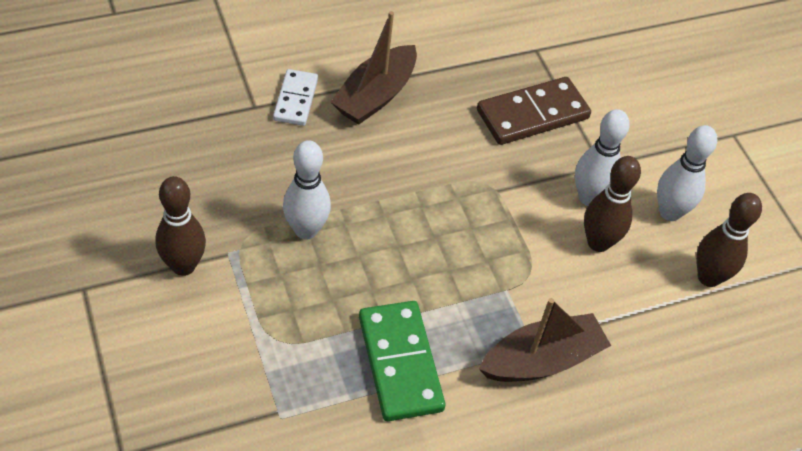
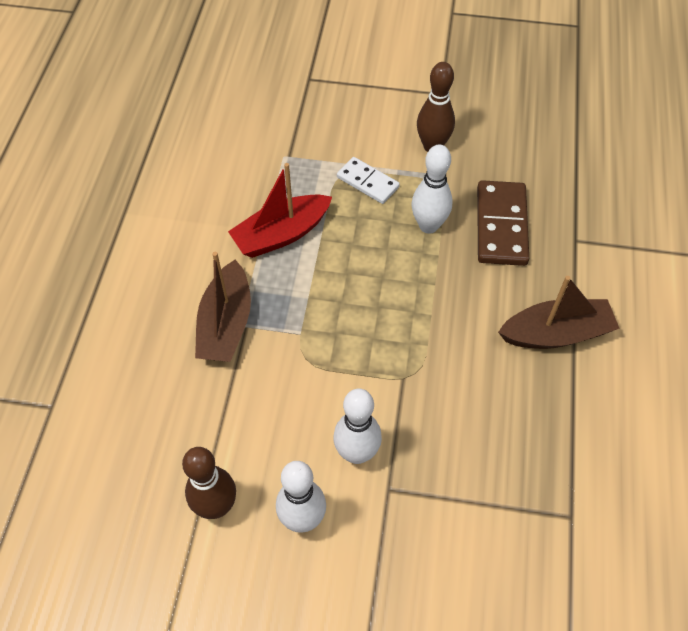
camera: 125 degrees right, 5 degrees up
white domino [273,69,318,126] -> white domino moved to [337,157,400,204]
brown boat [331,11,417,125] -> brown boat turned 105 degrees clockwise [498,276,620,349]
green domino [359,301,445,421] -> red boat [228,163,332,258]
brown domino [477,77,591,145] -> brown domino moved to [477,180,529,266]
brown bowling pin [584,156,641,252] -> none

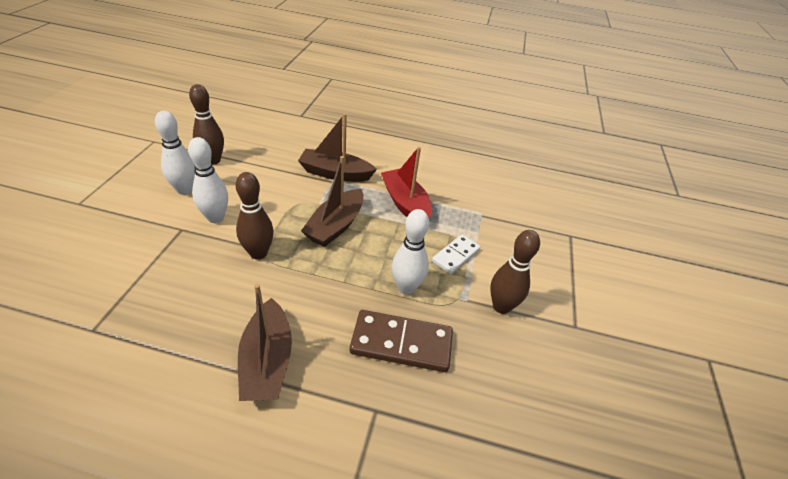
camera: 90 degrees right, 15 degrees down
none -> brown bowling pin [236,172,274,259]
none -> brown boat [301,156,364,247]

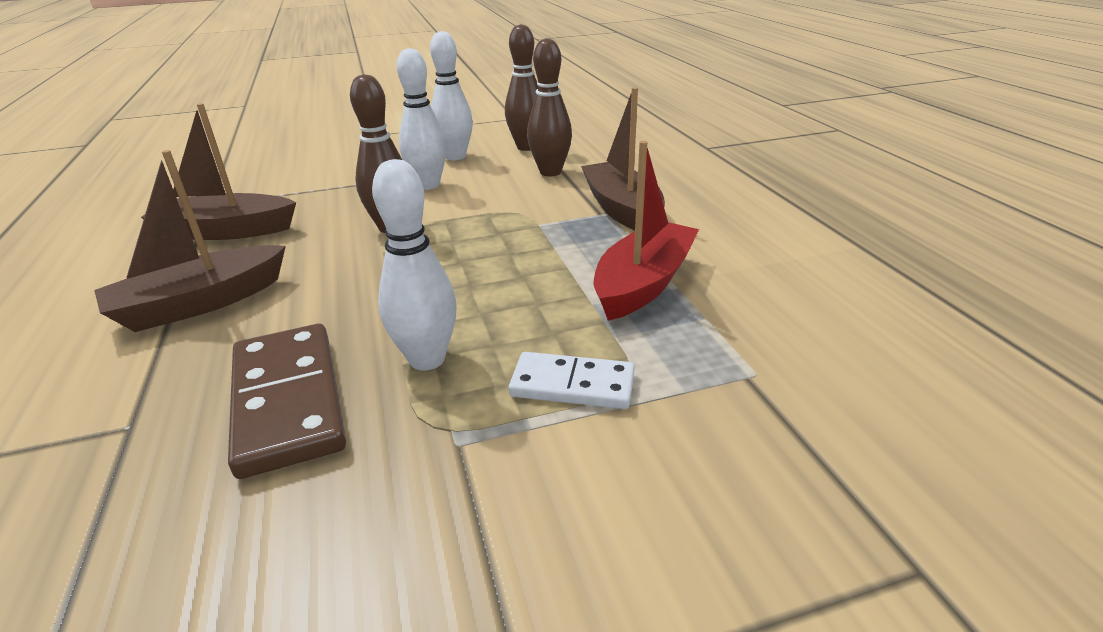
camera: 65 degrees right, 10 degrees down
brown boat [301,156,364,247] -> brown boat moved to [141,103,296,240]
brown bowling pin [491,230,540,314] -> brown bowling pin moved to [527,38,572,176]

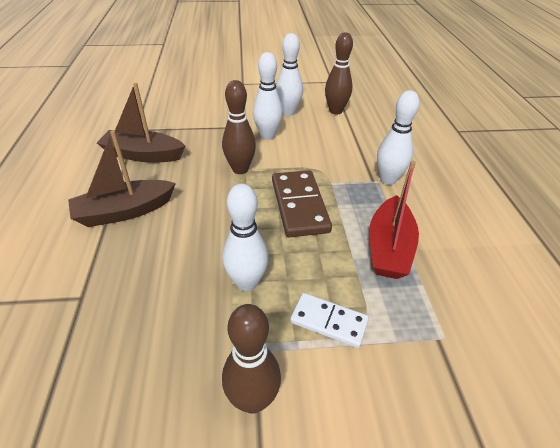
camera: 10 degrees right, 10 degrees up
brown domino [228,324,346,479] -> brown domino moved to [272,170,332,237]
brown bowling pin [527,38,572,176] -> brown bowling pin moved to [222,304,281,414]
brown boat [581,87,665,231] -> white bowling pin [377,90,420,185]
red boat [594,141,699,321] -> red boat turned 150 degrees clockwise [369,161,419,279]

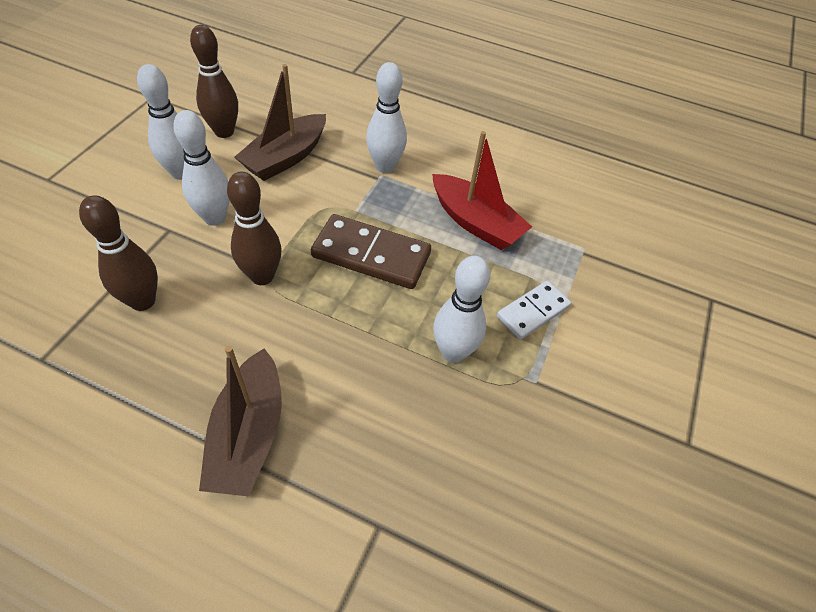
camera: 65 degrees left, 10 degrees up
brown boat [97,83,185,163] -> brown boat moved to [234,64,326,181]
brown bowling pin [222,304,281,414] -> brown bowling pin moved to [79,196,158,311]

